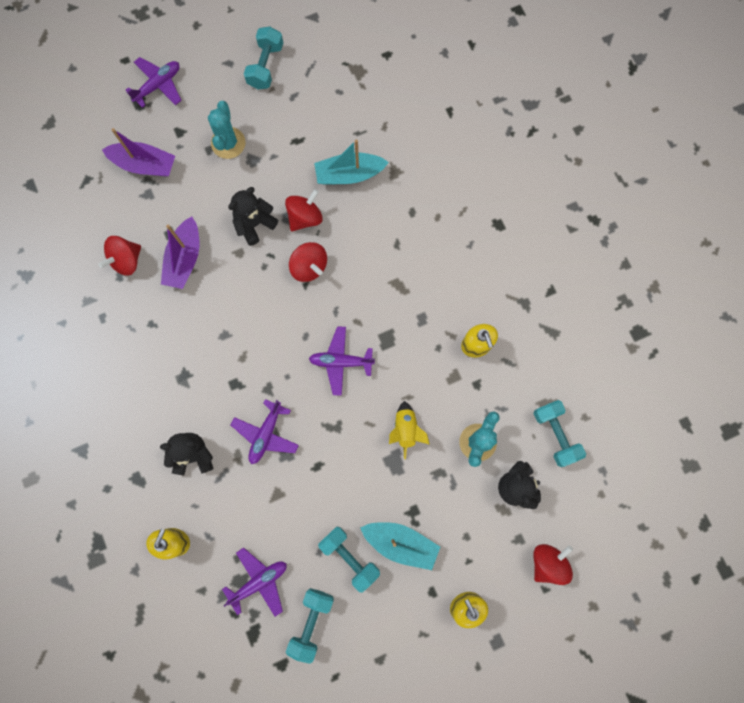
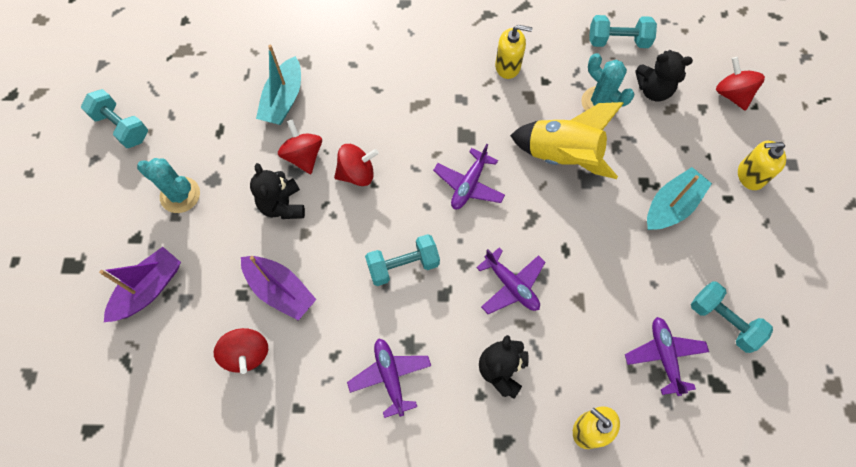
camera: 65 degrees left, 10 degrees down
purple plane [126,57,182,108] -> purple plane moved to [347,339,431,418]
turquoise dumbbell [318,526,380,593] -> turquoise dumbbell moved to [365,234,440,286]
yellow rocket [389,401,430,459] -> yellow rocket [510,102,624,179], size x1.86

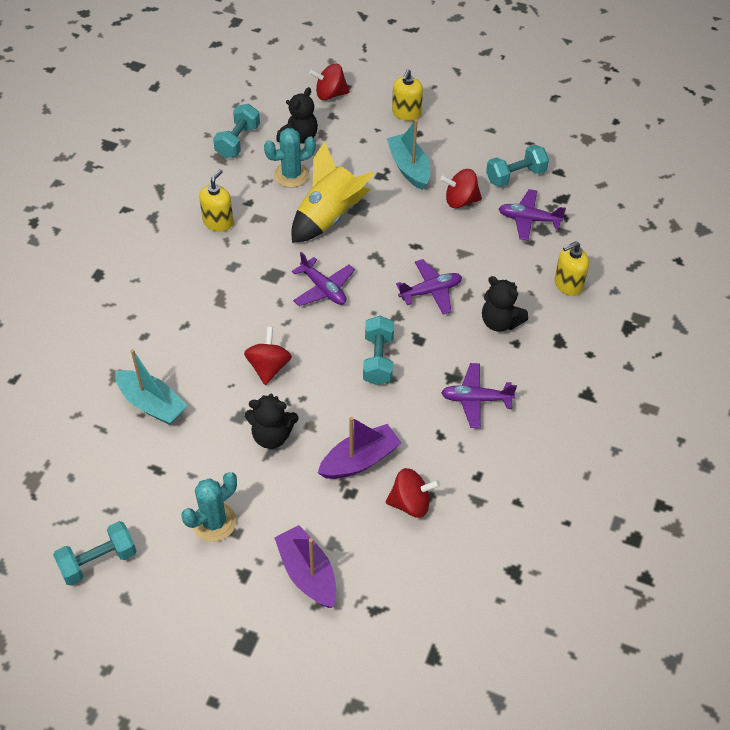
camera: 70 degrees left, 15 degrees down
red spinning top [278,119,322,174] -> red spinning top moved to [441,169,482,208]

